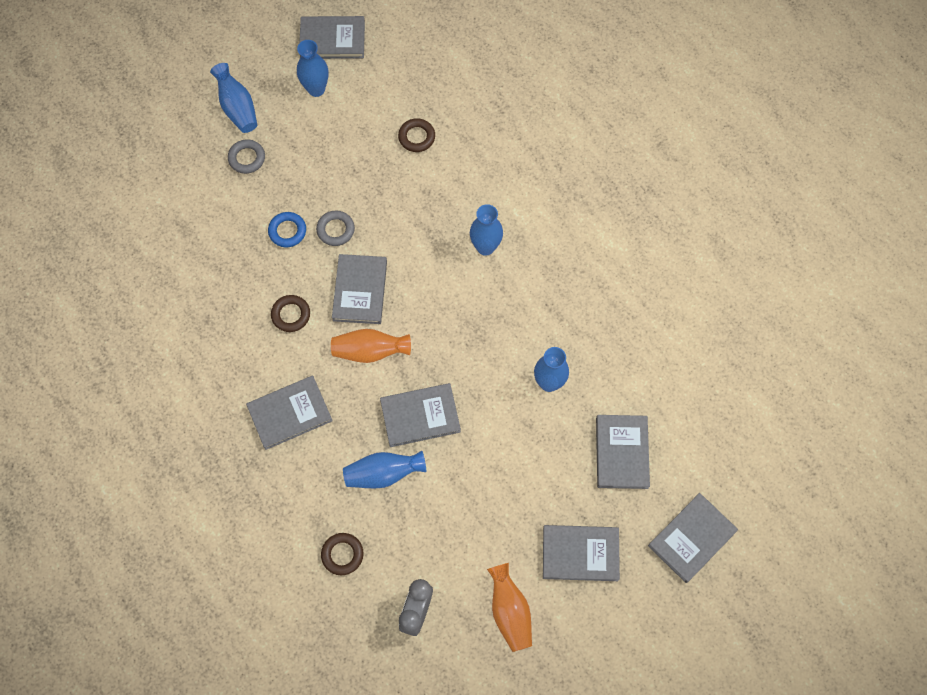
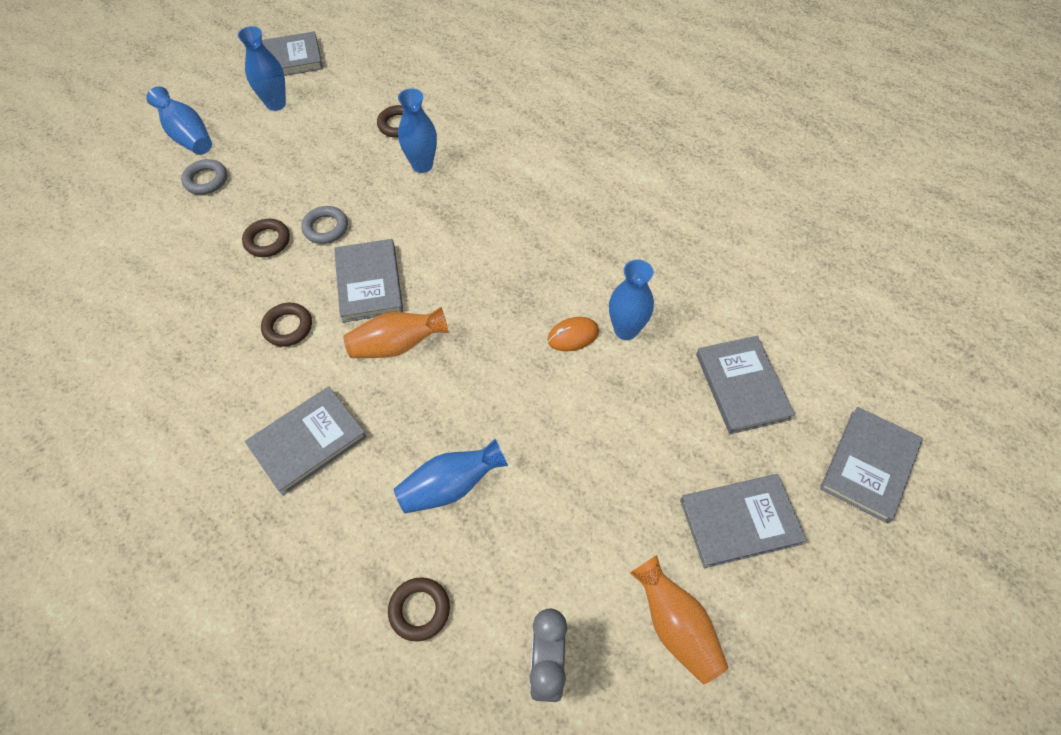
camera: 15 degrees left, 10 degrees down
blue ring [268,212,306,247] -> brown ring [242,219,290,257]
grey book [380,383,461,447] -> none
blue vase [470,204,503,256] -> blue vase moved to [398,88,437,173]
none -> orange mouse [547,317,599,351]

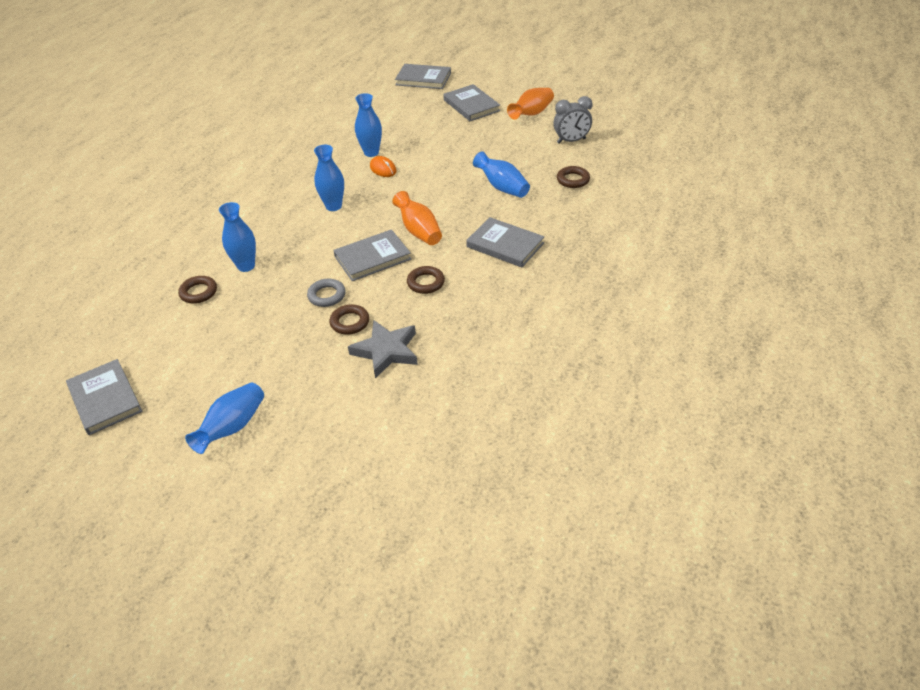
camera: 105 degrees left, 15 degrees down
grey ring [181,159,227,195] -> none
blue vase [238,26,286,111] -> blue vase moved to [314,145,344,211]
grey book [696,336,795,434] -> none
none -> grey star [348,320,418,378]

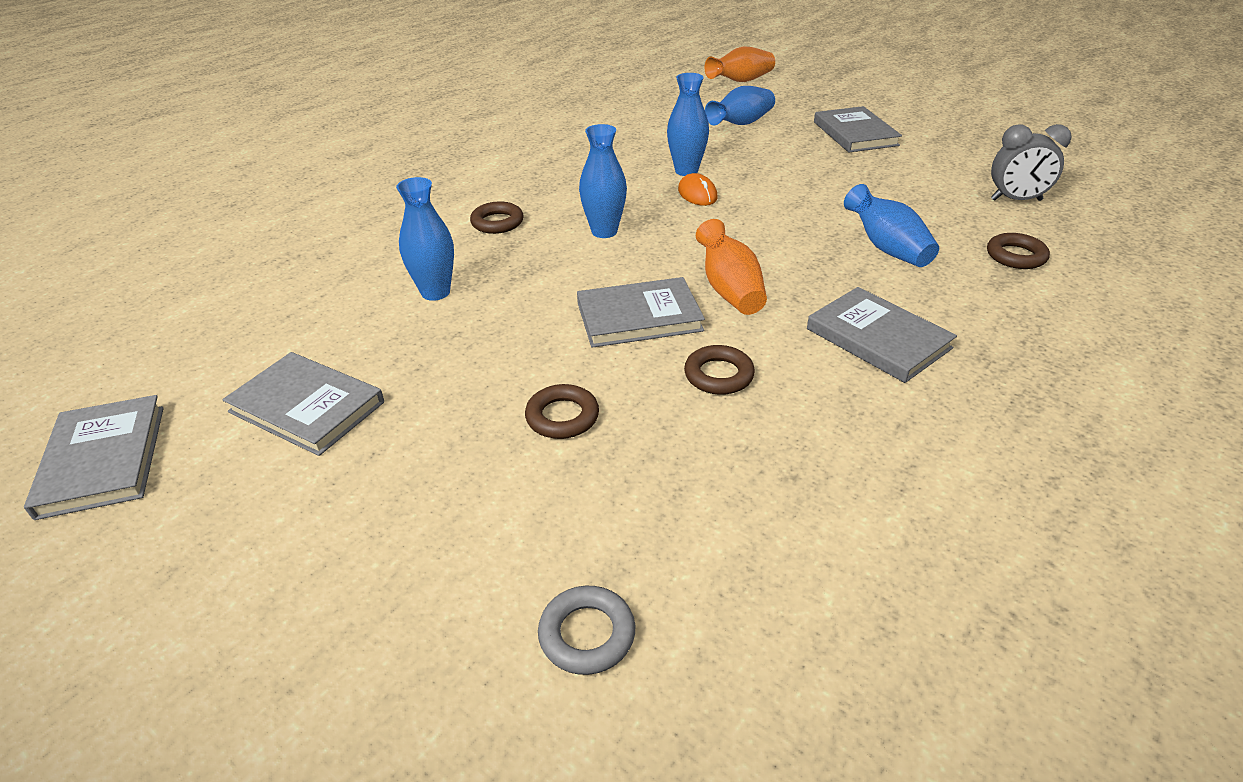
camera: 15 degrees right, 5 degrees down
brown ring [178,276,217,304] -> brown ring moved to [470,202,524,234]
blue vase [185,383,264,454] -> blue vase moved to [705,86,775,125]
grey ring [307,279,346,307] -> grey ring moved to [538,586,635,675]
grey star [348,320,418,378] -> none
grey book [395,64,451,89] -> grey book moved to [222,352,384,456]
orange vase [507,88,554,120] -> orange vase moved to [705,47,775,82]

